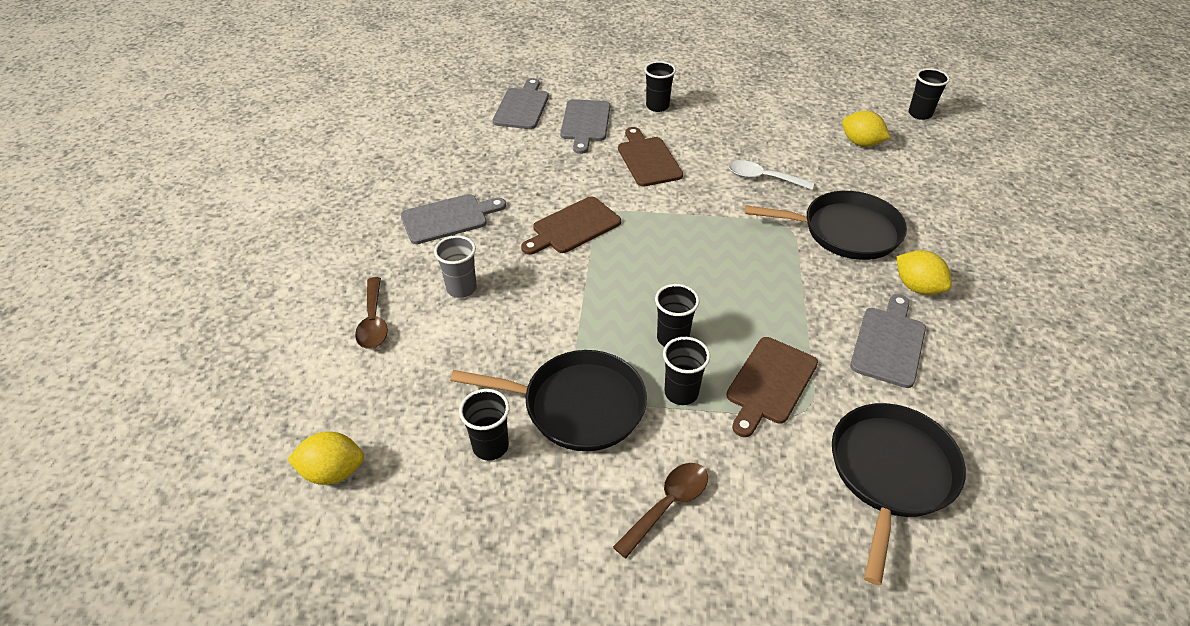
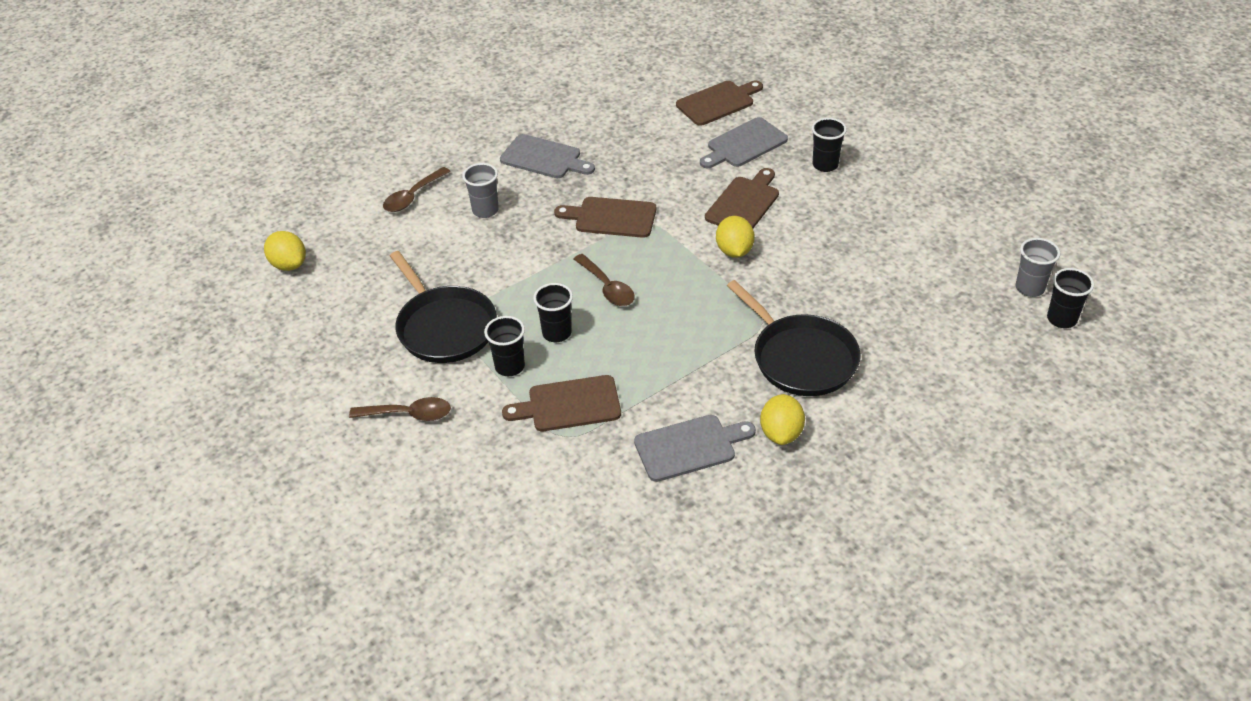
camera: 50 degrees right, 0 degrees up
black cup [459,389,509,460] -> none
grey cutting board [493,78,549,129] -> brown cutting board [676,81,763,126]
white spoon [729,161,814,190] -> none
black pan [832,403,966,585] -> none
yellow lemon [842,111,890,147] -> yellow lemon moved to [716,216,755,258]
none -> brown spoon [574,254,635,306]
none -> grey cup [1016,238,1060,297]

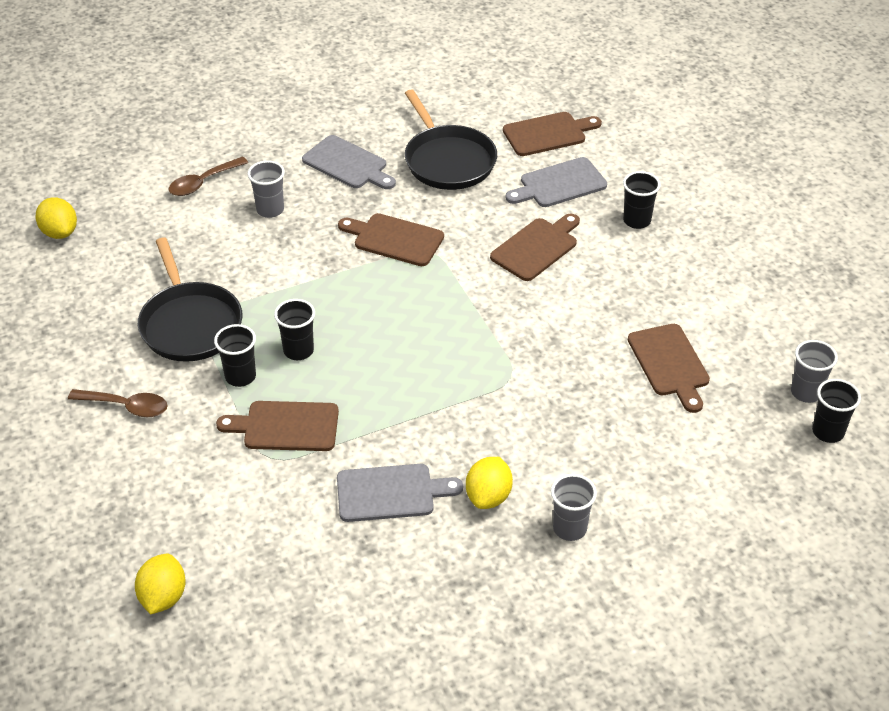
camera: 10 degrees right, 0 degrees up
brown spoon [574,254,635,306] -> none
yellow lemon [716,216,755,258] -> yellow lemon moved to [135,554,186,614]
black pan [727,280,861,396] -> black pan moved to [405,89,497,190]
none -> grey cup [551,474,597,541]
none -> brown cutting board [628,324,710,413]

